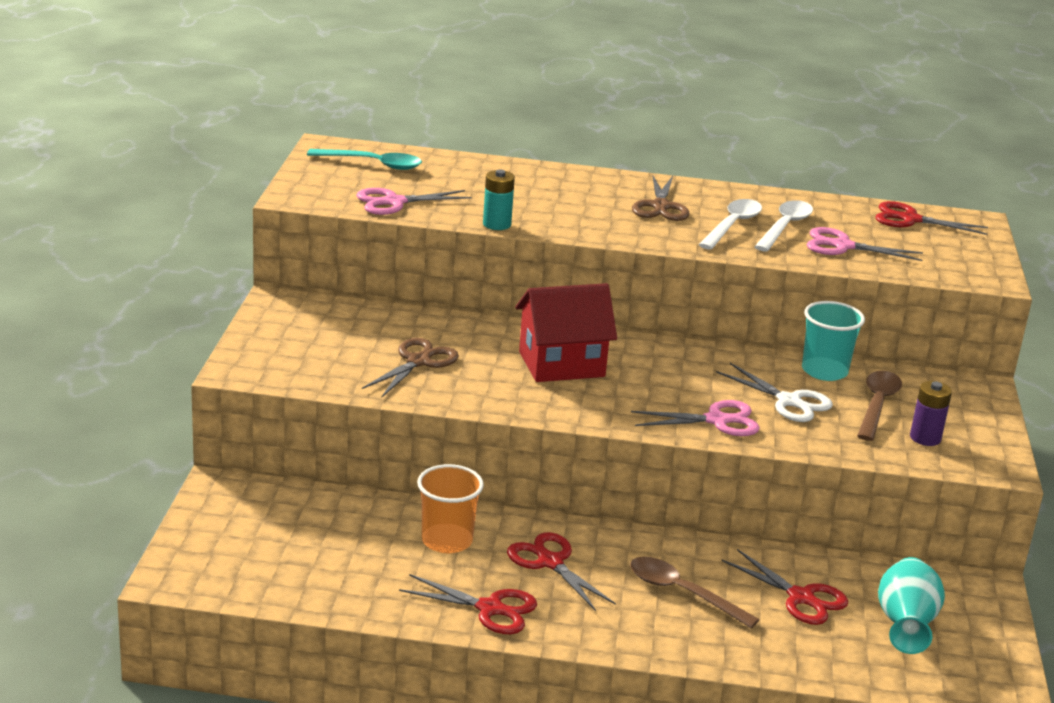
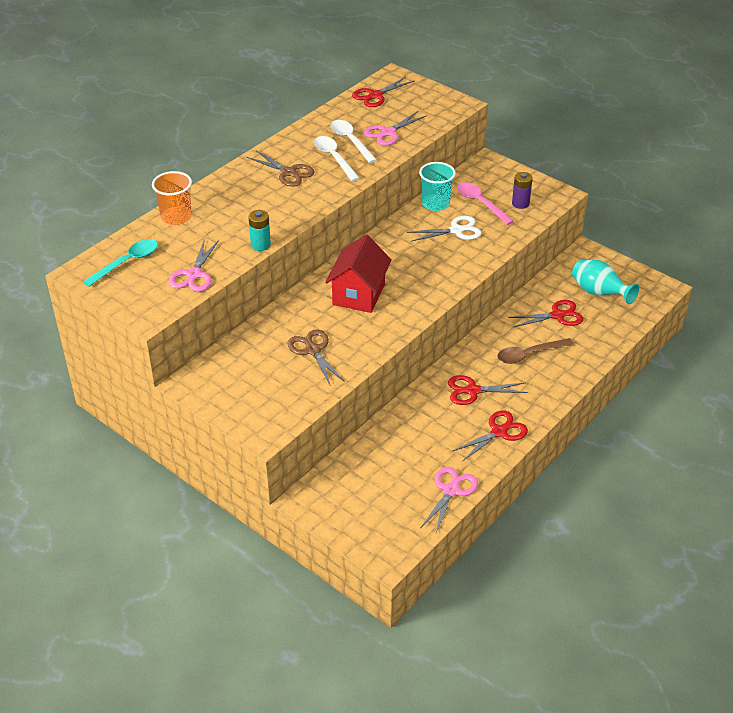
camera: 55 degrees left, 15 degrees up
orange cup [417,464,484,553] -> orange cup moved to [152,171,192,225]
pink scissors [631,400,760,436] -> pink scissors moved to [420,467,478,533]
brown spoon [857,371,902,441] -> pink spoon [457,182,514,225]

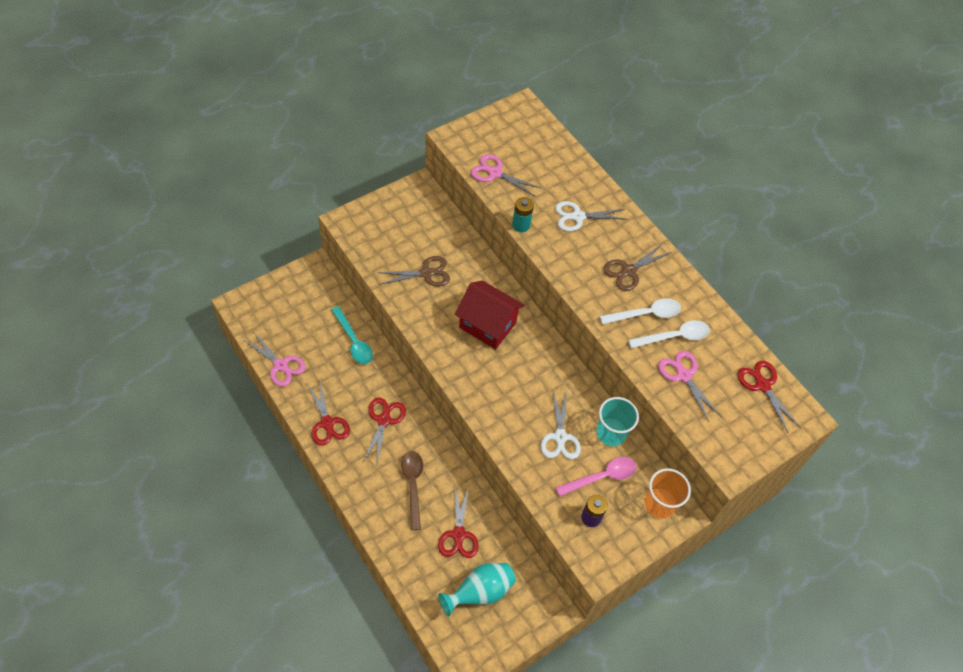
camera: 100 degrees right, 15 degrees up
turquoise spoon [83,239,158,287] -> turquoise spoon moved to [331,306,373,364]
orange cup [152,171,192,225] -> orange cup moved to [645,468,691,519]
none -> white scissors [555,201,628,231]

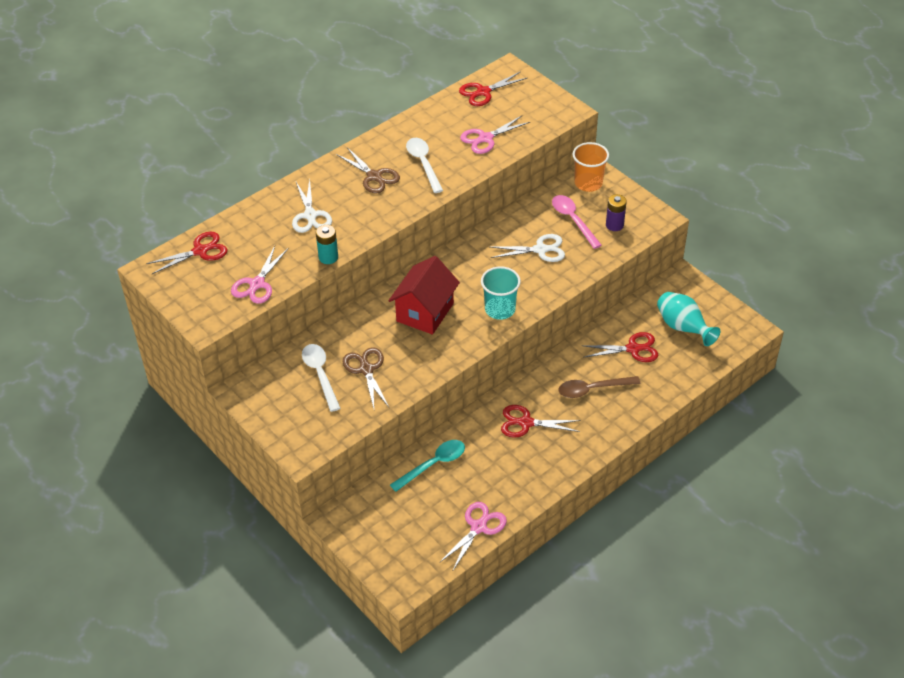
camera: 90 degrees left, 10 degrees down
red scissors [307,381,350,446] -> red scissors moved to [146,232,227,274]
turquoise cup [596,397,639,446] -> turquoise cup moved to [481,266,521,320]
white spoon [628,320,710,349] -> white spoon moved to [302,344,340,412]

